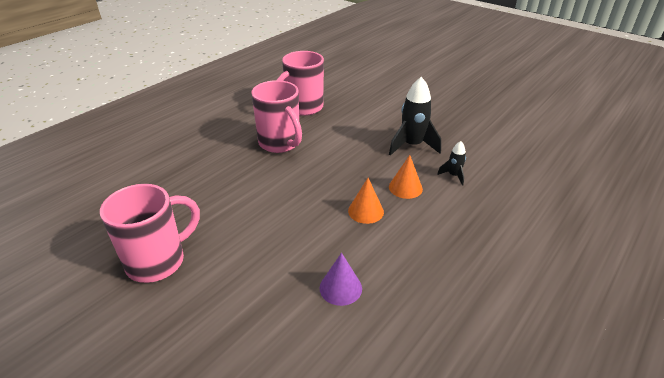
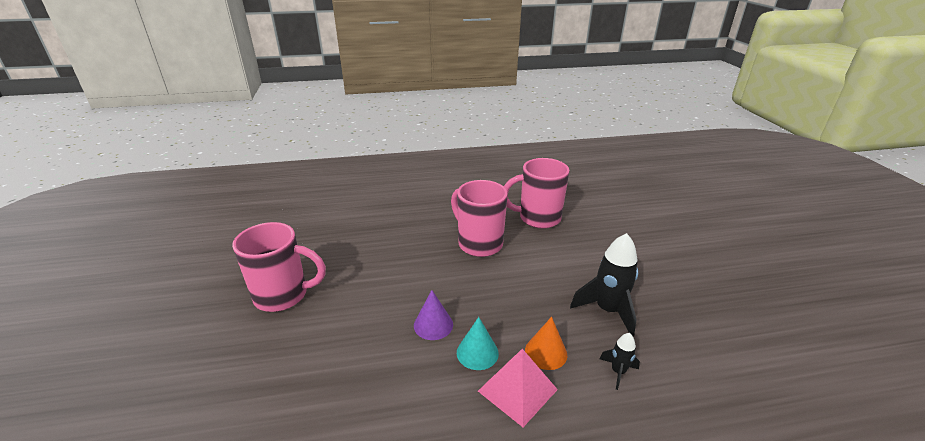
camera: 40 degrees right, 5 degrees down
pink mug [251,80,302,153] -> pink mug turned 135 degrees clockwise [451,180,508,257]
purple cone [320,253,362,306] -> purple cone moved to [414,290,453,340]
orange cone [348,178,384,224] -> turquoise cone [457,317,499,370]
none -> pink pyramid [478,349,558,427]

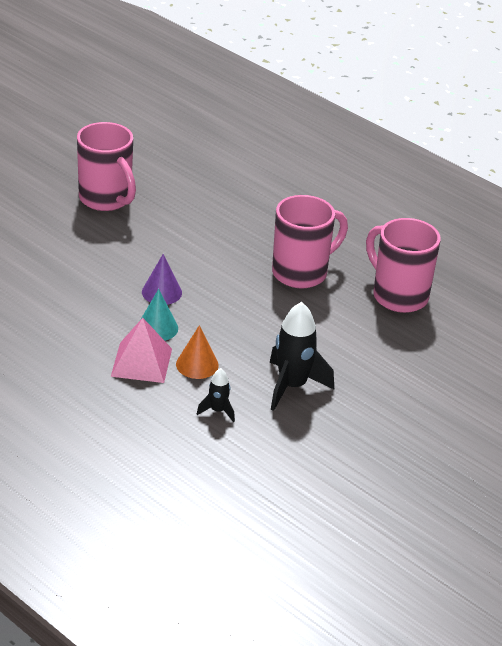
camera: 50 degrees right, 5 degrees up
pink mug [451,180,508,257] -> pink mug turned 45 degrees clockwise [272,195,348,288]

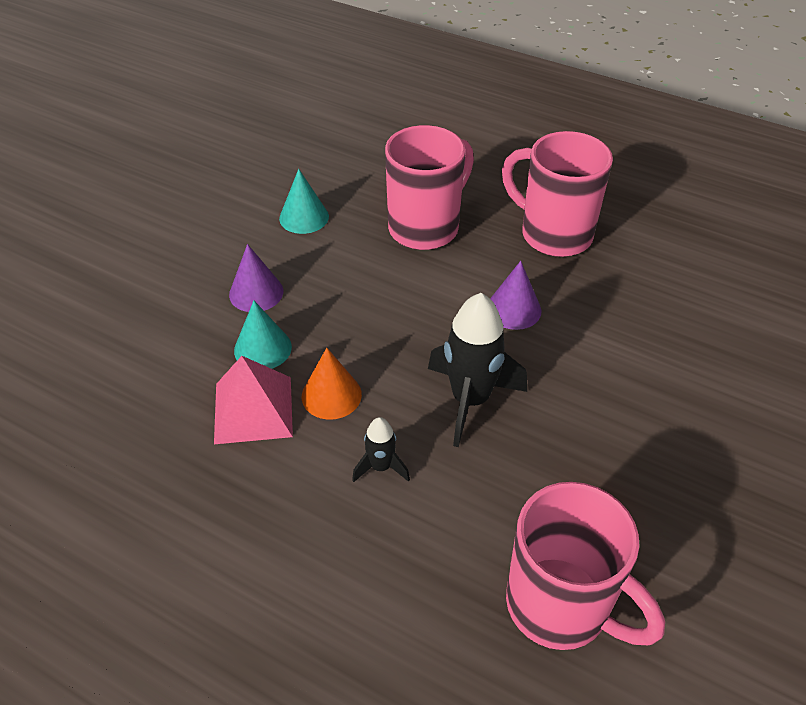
camera: 10 degrees left, 10 degrees up
pink mug [77,122,136,211] -> pink mug moved to [506,482,665,650]
none -> turquoise cone [279,169,329,234]
none -> purple cone [490,261,541,330]

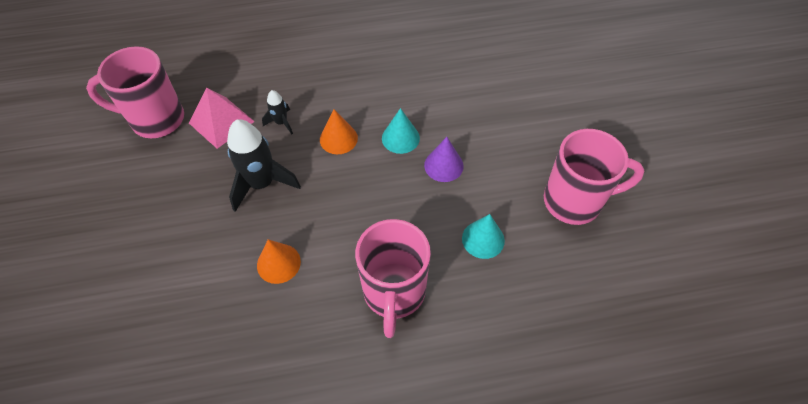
camera: 140 degrees right, 10 degrees up
pink pyramid [214,356,293,444] -> pink pyramid moved to [189,87,255,149]
purple cone [490,261,541,330] -> orange cone [257,239,301,284]
pink mug [502,131,613,257] -> pink mug moved to [544,129,644,225]

